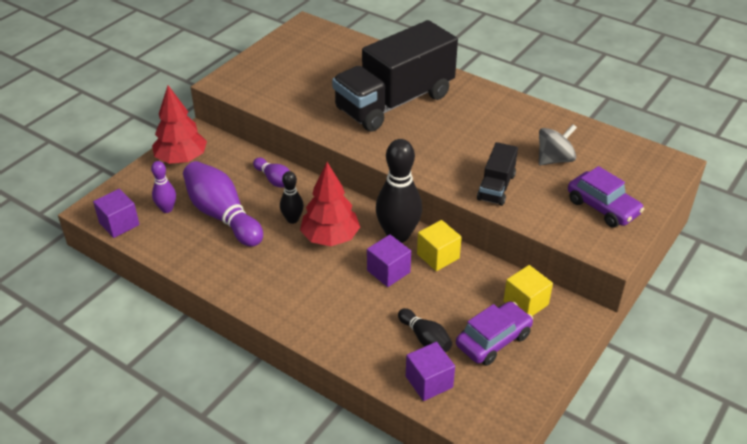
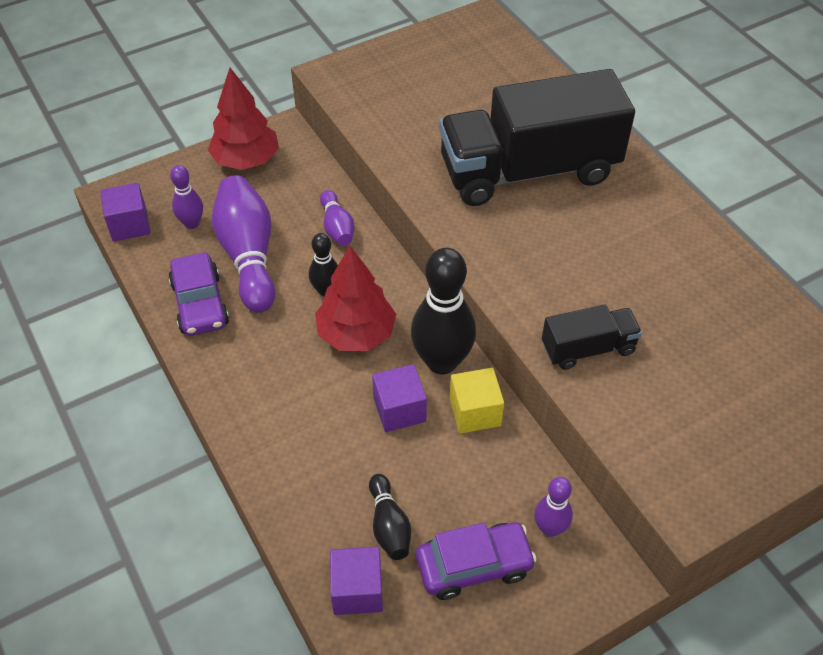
camera: 25 degrees right, 10 degrees up
black truck [477,142,518,206] -> black truck turned 150 degrees counterclockwise [542,304,642,370]
yellow cube [503,265,553,316] -> purple bowling pin [534,477,573,537]
grey spinning top [539,124,577,165] -> none
purple car [568,166,644,228] -> purple car moved to [168,252,229,336]

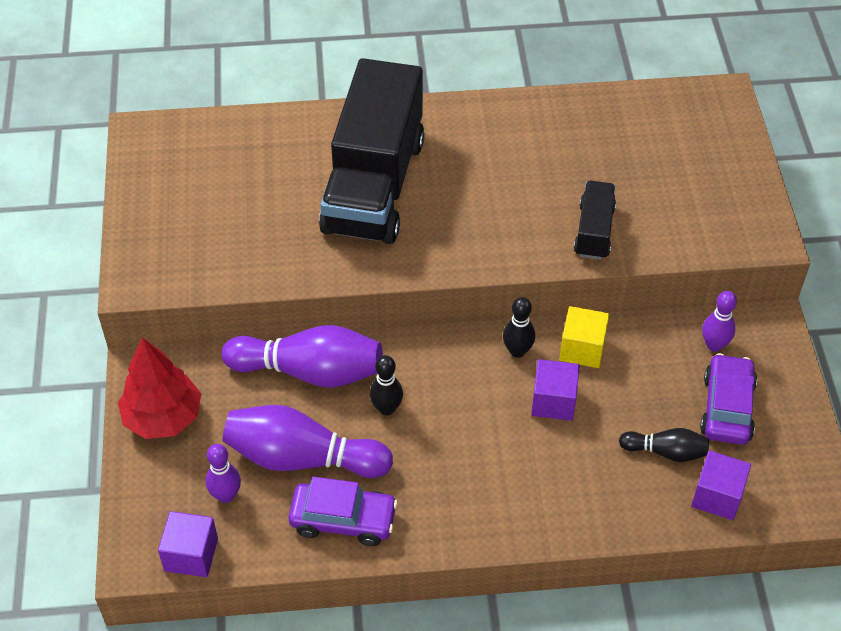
camera: 65 degrees left, 0 degrees up
red tree [315,246,396,351] -> none
purple bowling pin [320,190,354,246] -> purple bowling pin [222,325,383,388], size x1.90
black bowling pin [411,248,476,374] -> black bowling pin [503,297,535,358], size x0.53

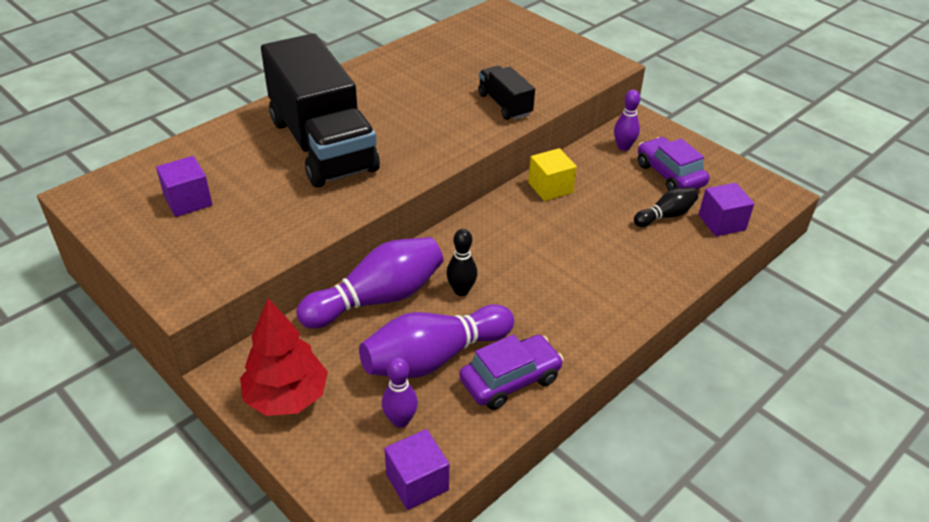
camera: 40 degrees left, 10 degrees down
black bowling pin [503,297,535,358] -> none
purple cube [531,359,580,421] -> purple cube moved to [156,156,212,217]

